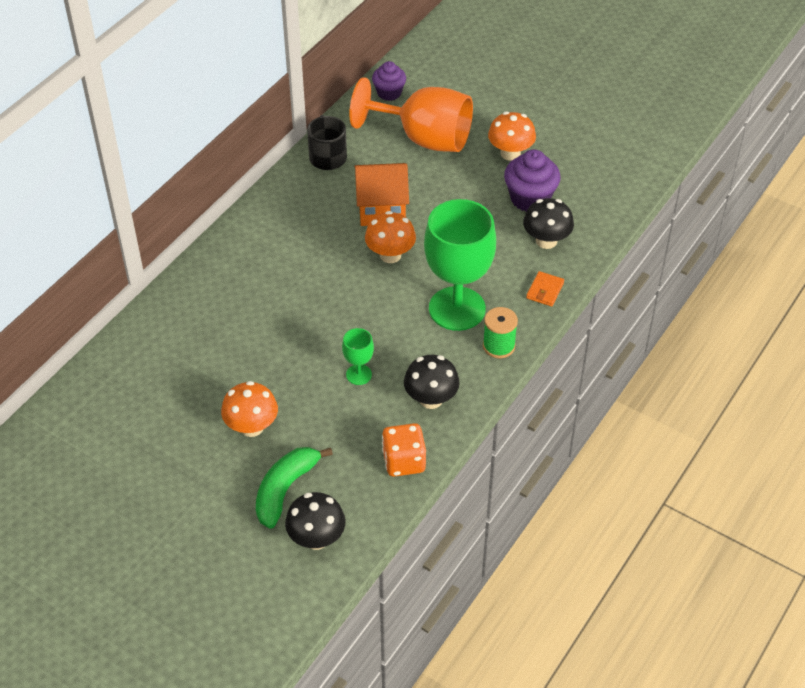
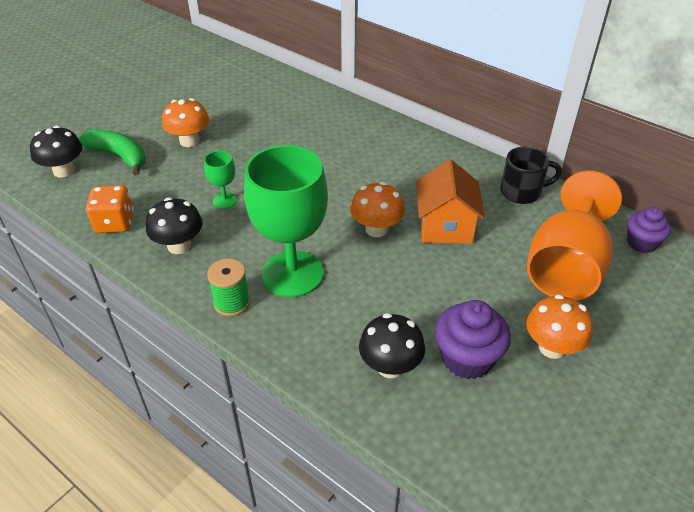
camera: 95 degrees right, 5 degrees down
orange wallet [526,271,564,306] -> none

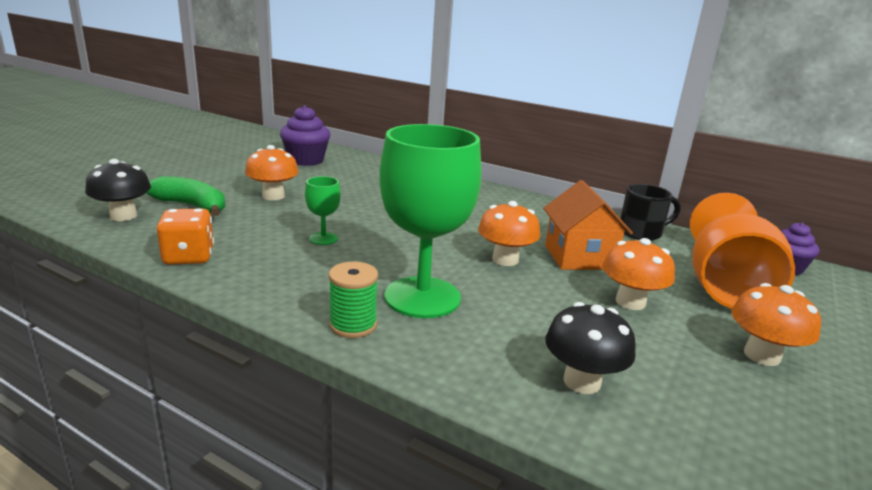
camera: 10 degrees left, 20 degrees down
black mushroom [146,197,203,254] -> none
purple cupcake [435,300,511,380] -> purple cupcake moved to [280,105,330,166]
none -> orange mushroom [603,238,675,310]

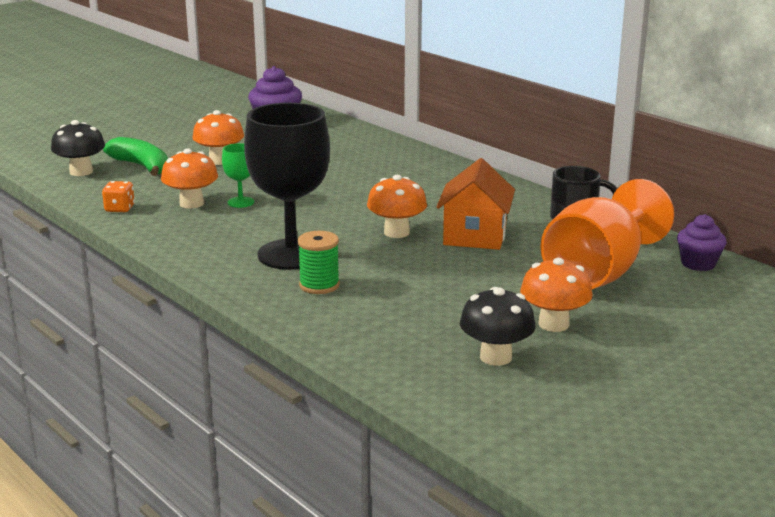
camera: 20 degrees right, 0 degrees up
orange dice [156,208,214,265] -> orange dice [102,181,135,212], size x0.66
green spool [329,262,378,338] -> green spool moved to [298,231,340,294]
green goblet [379,124,482,318] -> black goblet [244,103,330,270]
black mushroom [545,302,636,394] -> black mushroom moved to [460,287,536,366]
orange mushroom [603,238,675,310] -> orange mushroom moved to [161,149,218,209]

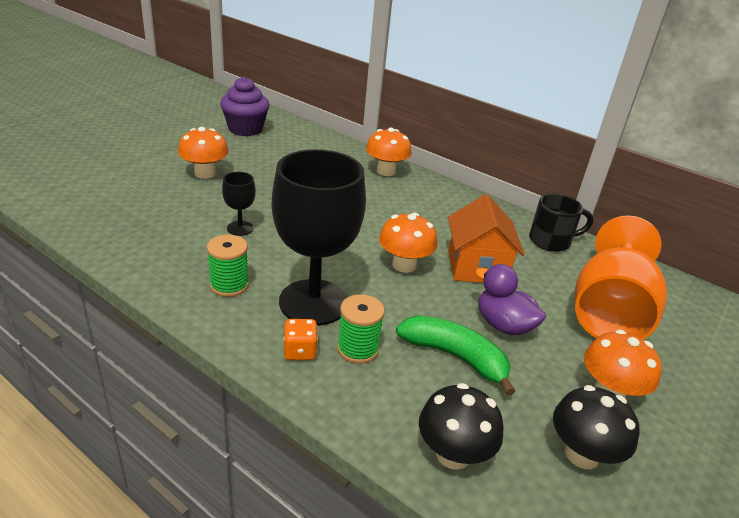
camera: 15 degrees left, 10 degrees up
black mushroom [51,120,105,176] -> black mushroom moved to [419,383,503,470]
orange dice [102,181,135,212] -> orange dice moved to [283,319,318,360]
green banana [103,137,168,176] -> green banana moved to [396,315,515,396]
orange mushroom [161,149,218,209] -> orange mushroom moved to [366,128,412,176]
green goblet [222,143,254,208] -> black goblet [222,172,256,236]
purple cupcake [677,214,726,271] -> none
none -> green spool [207,235,249,297]
none -> purple duck [475,264,546,335]

